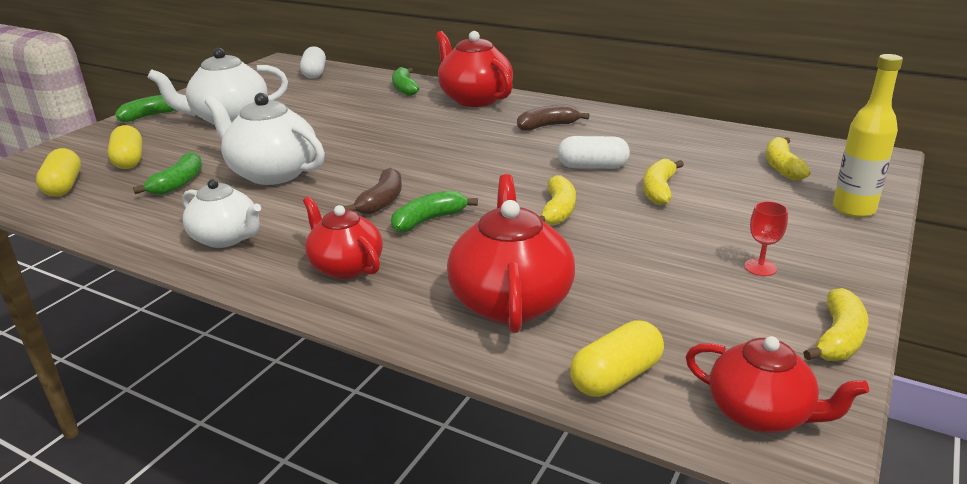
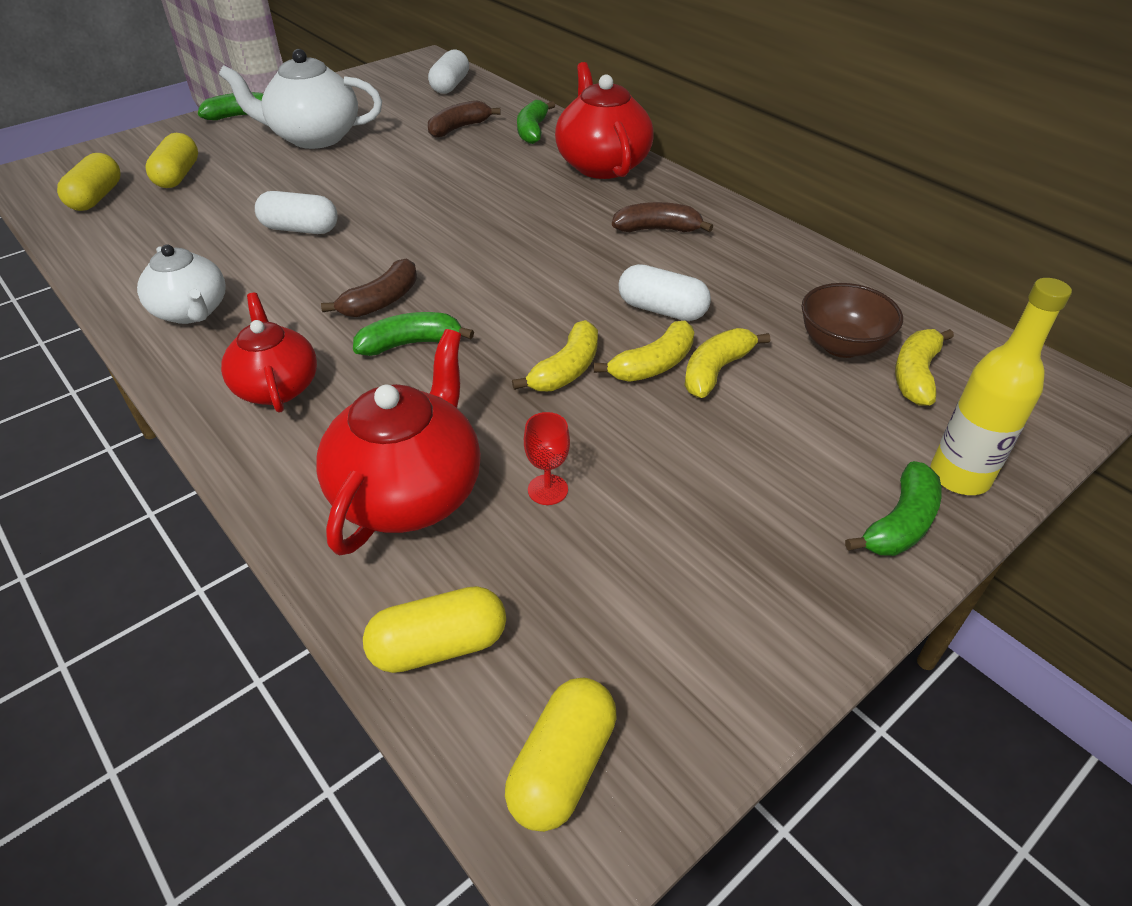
camera: 20 degrees right, 15 degrees up
green banana [133,152,202,195] -> green banana moved to [845,461,942,556]
white teapot [205,93,325,185] -> white capsule [255,191,338,234]
red teapot [685,336,869,433] -> yellow capsule [505,677,617,832]
red goblet [744,201,788,276] -> red goblet moved to [524,412,570,505]
yellow banana [803,288,868,361] -> yellow banana moved to [594,321,694,382]
none -> brown banana [428,100,501,138]
none -> brown bowl [801,283,903,358]

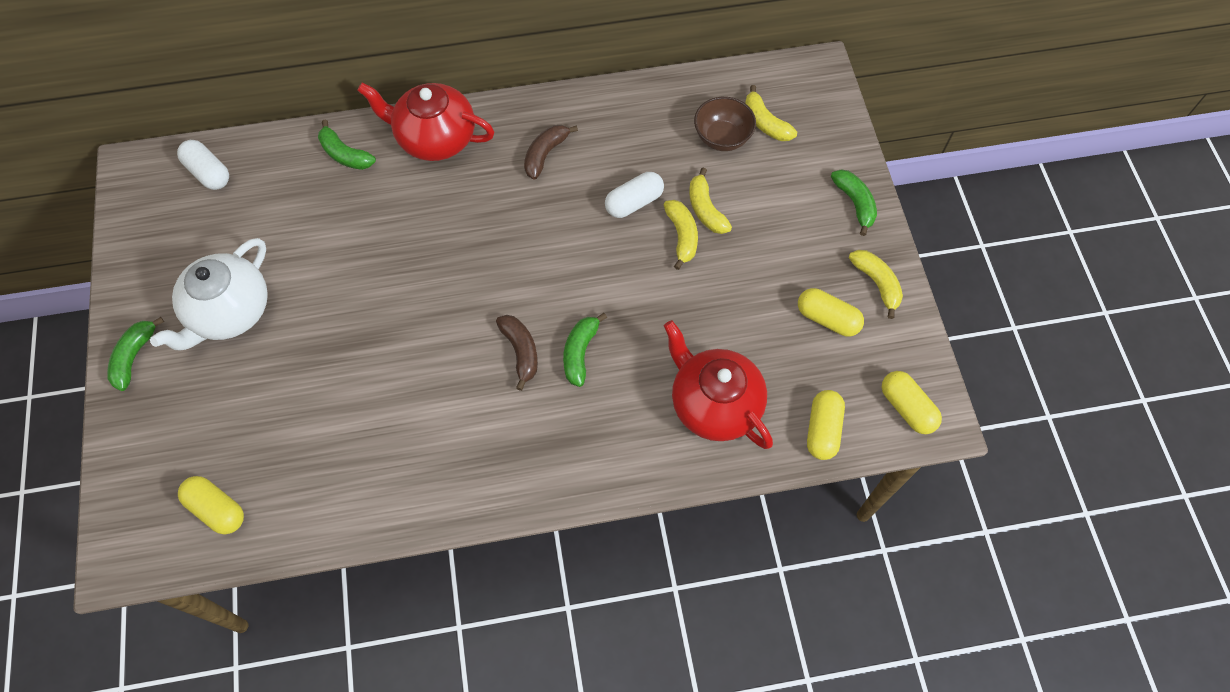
camera: 60 degrees left, 20 degrees up
white teapot [137,244,225,324] -> none
yellow capsule [145,133,198,188] -> yellow capsule moved to [798,288,864,337]
red teapot [221,293,317,413] -> none
white capsule [255,191,338,234] -> none
brown banana [428,100,501,138] -> none
yellow banana [512,320,598,391] -> yellow banana moved to [849,250,903,319]
red goblet [524,412,570,505] -> none
yellow bottle [931,278,1072,495] -> none

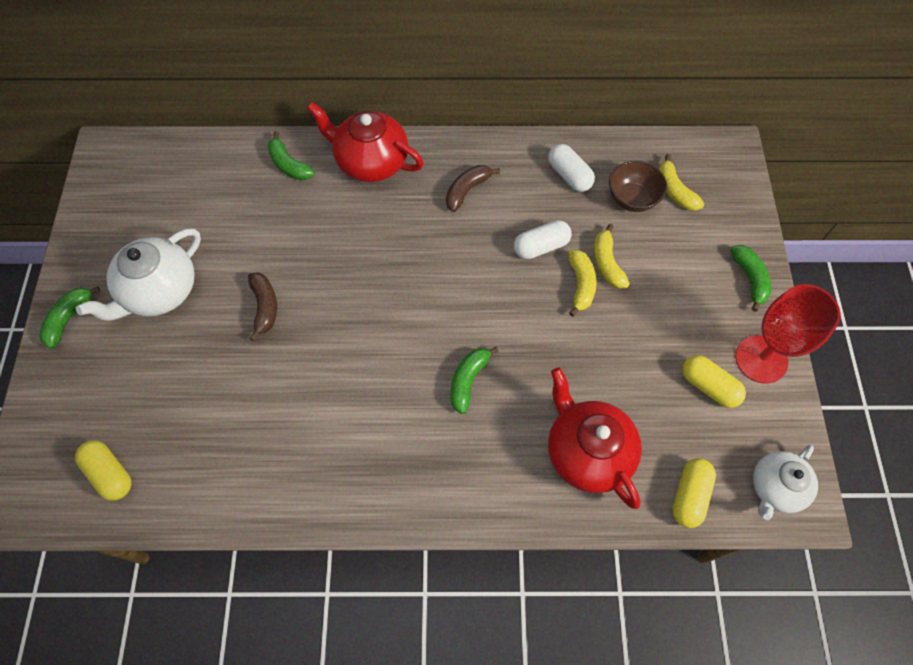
camera: 10 degrees right, 0 degrees up
white capsule [177,140,229,190] -> white capsule moved to [548,144,595,192]
brown banana [496,315,538,391] -> brown banana moved to [248,272,277,341]
yellow banana [849,250,903,319] -> red goblet [735,284,841,384]
yellow capsule [881,371,942,434] -> white teapot [753,445,818,520]

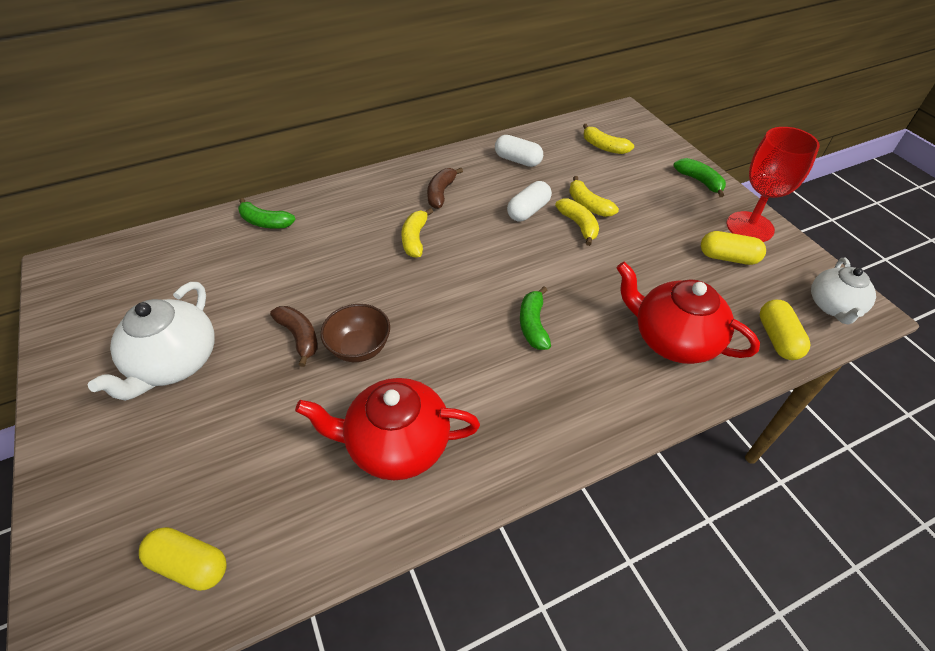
camera: 25 degrees left, 15 degrees down
green banana [39,286,100,349] -> none
red teapot [307,102,424,182] -> red teapot moved to [295,378,480,480]
brown bowl [609,161,667,212] -> brown bowl moved to [320,304,390,362]
none -> yellow banana [401,208,433,258]

